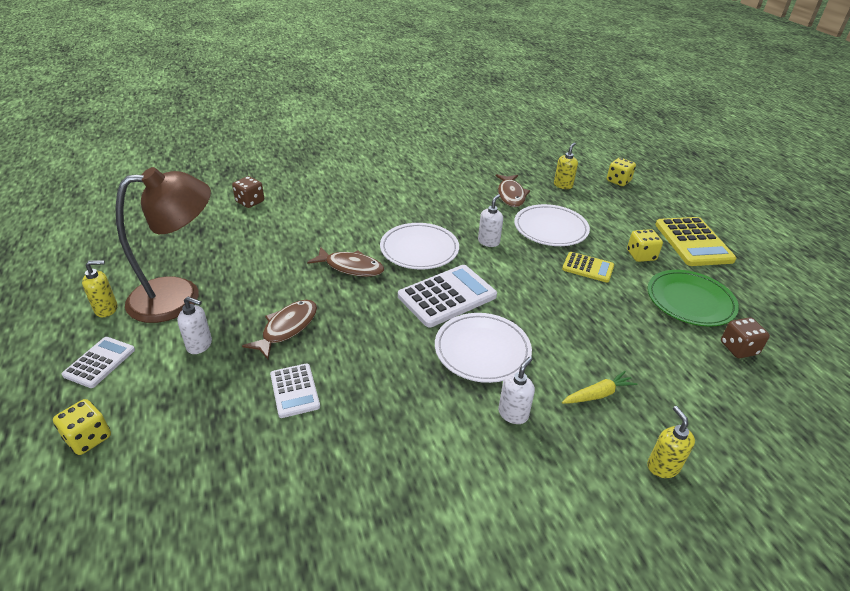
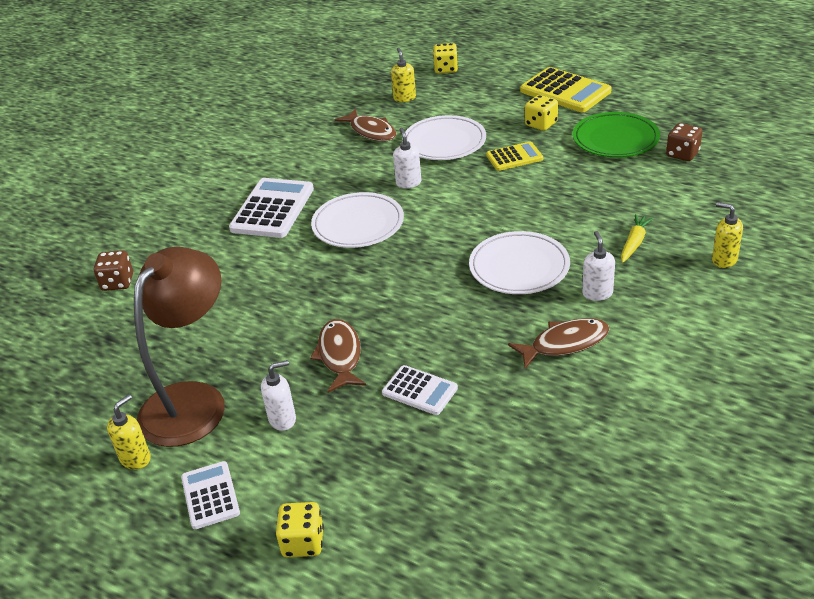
camera: 35 degrees left, 0 degrees up
brown fish [307,247,384,277] -> brown fish moved to [508,318,609,369]
white calculator [398,265,497,328] -> white calculator moved to [229,178,314,238]

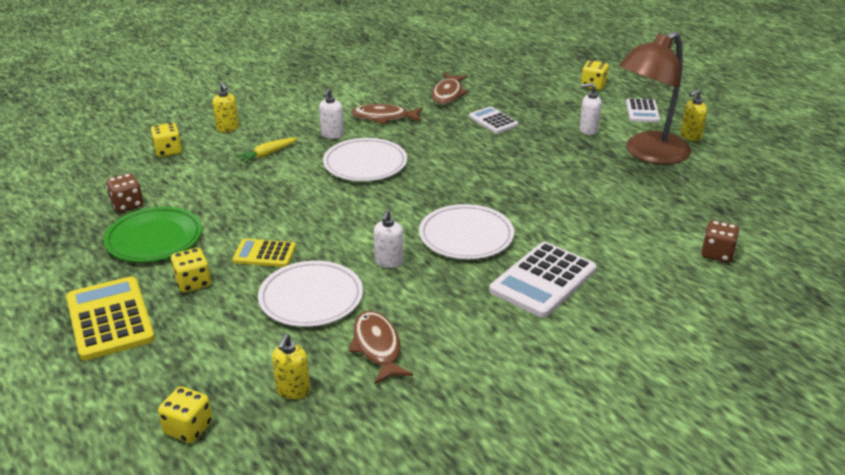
camera: 160 degrees left, 5 degrees down
brown fish [310,319,366,392] -> brown fish moved to [432,73,469,104]
none -> yellow dice [150,123,182,157]

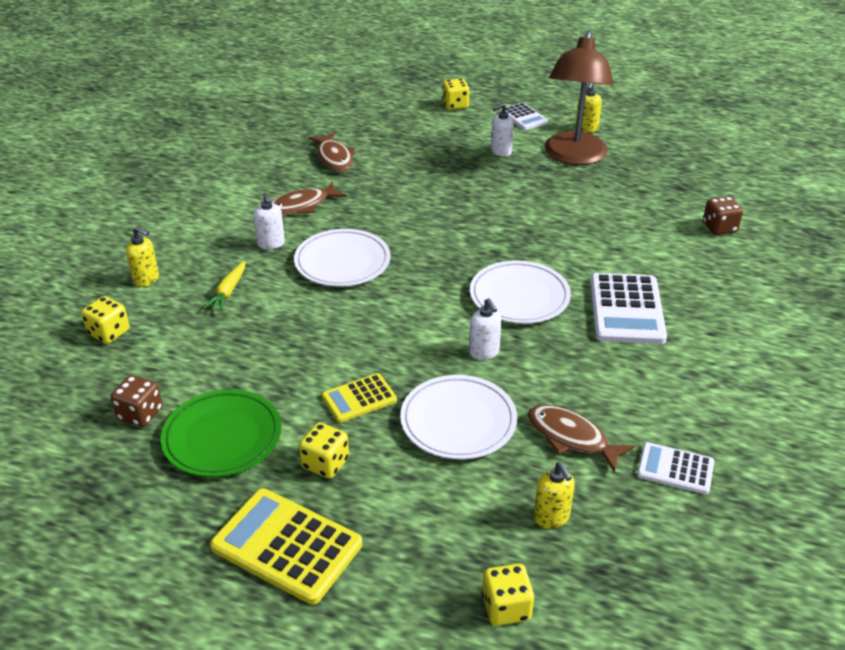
camera: 35 degrees left, 5 degrees up
white calculator [469,106,518,134] -> white calculator moved to [637,442,714,494]

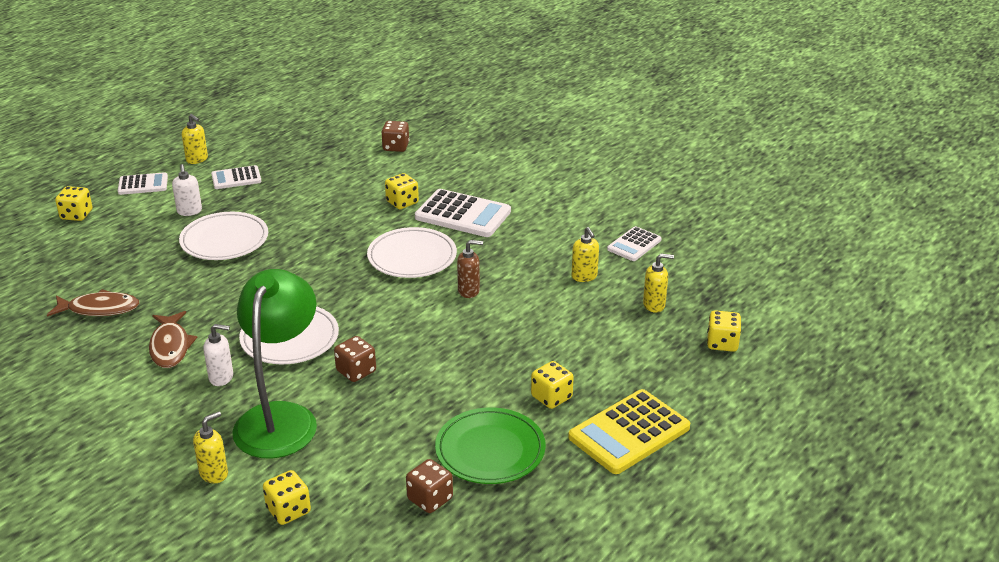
camera: 70 degrees left, 5 degrees down
yellow carrot [204,261,245,311] -> green lamp [232,269,317,458]
yellow calculator [322,373,397,423] -> none
white plate [400,375,517,460] -> white plate moved to [179,212,268,260]
white soap dispenser [469,298,502,360] -> brown soap dispenser [457,240,483,298]
brown fish [528,405,635,473] -> yellow soap dispenser [572,227,599,282]
brown lamp [545,31,613,165] -> white calculator [211,165,262,189]
none -> brown dice [334,336,376,382]
none -> yellow dice [385,173,419,209]

